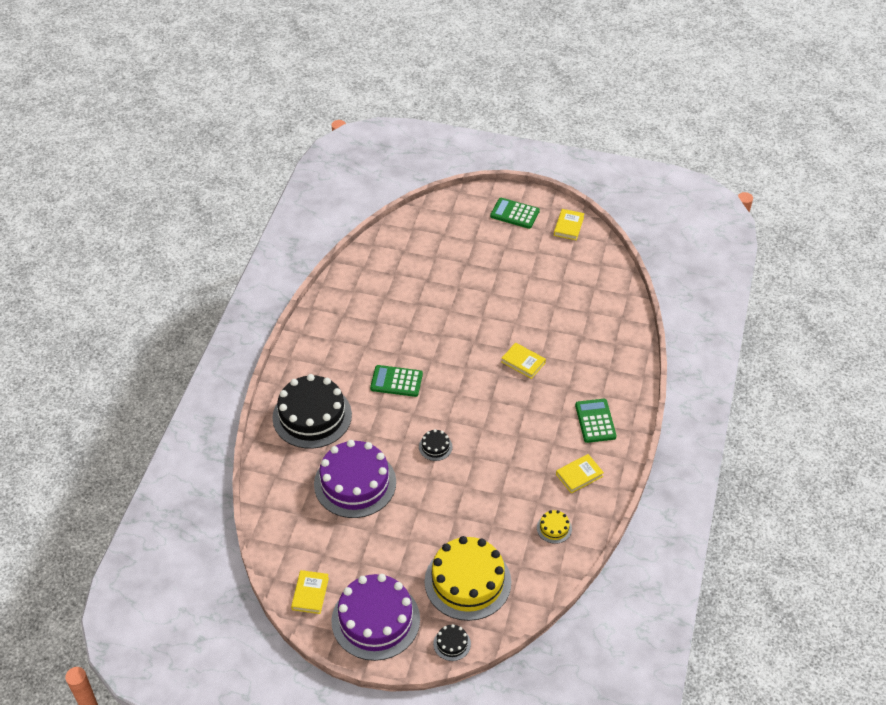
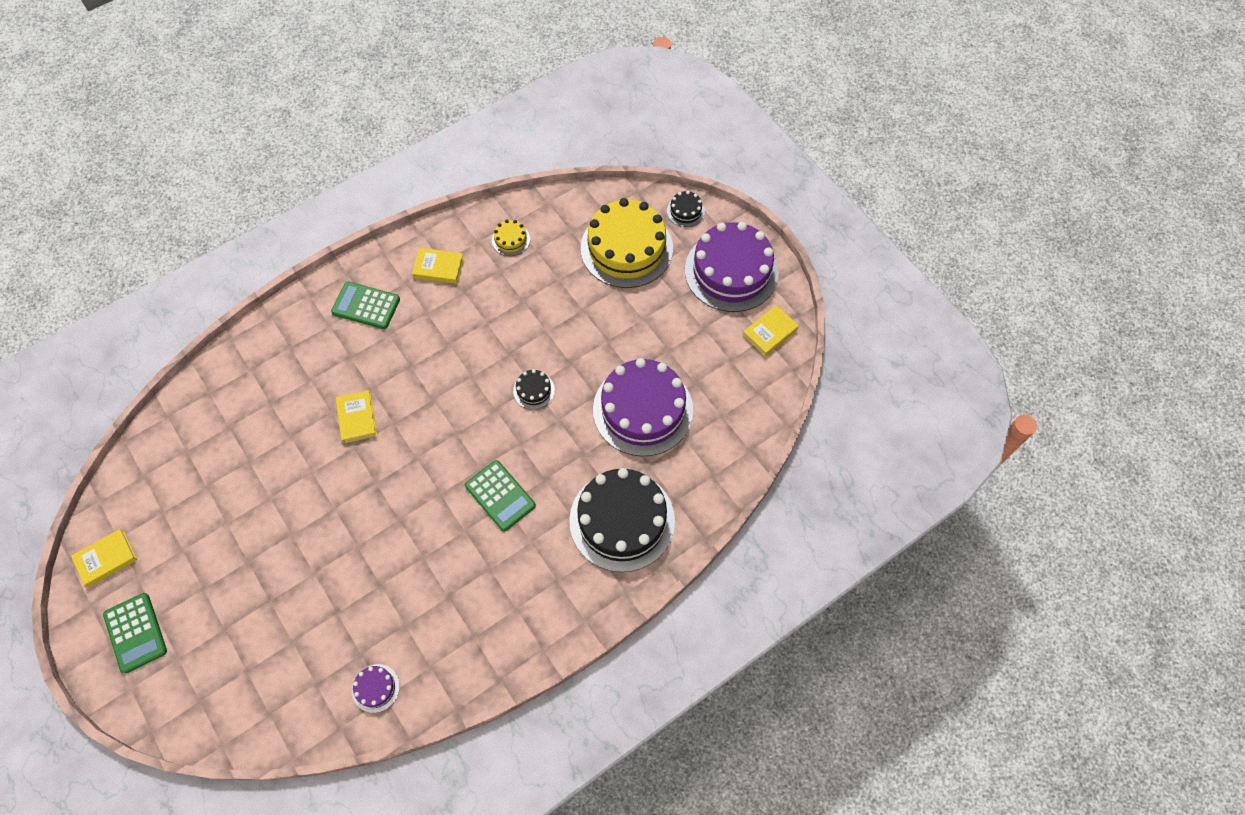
camera: 140 degrees left, 15 degrees up
green calculator [575,399,616,443] -> green calculator turned 75 degrees clockwise [331,281,400,329]
none -> purple cake [352,664,400,713]

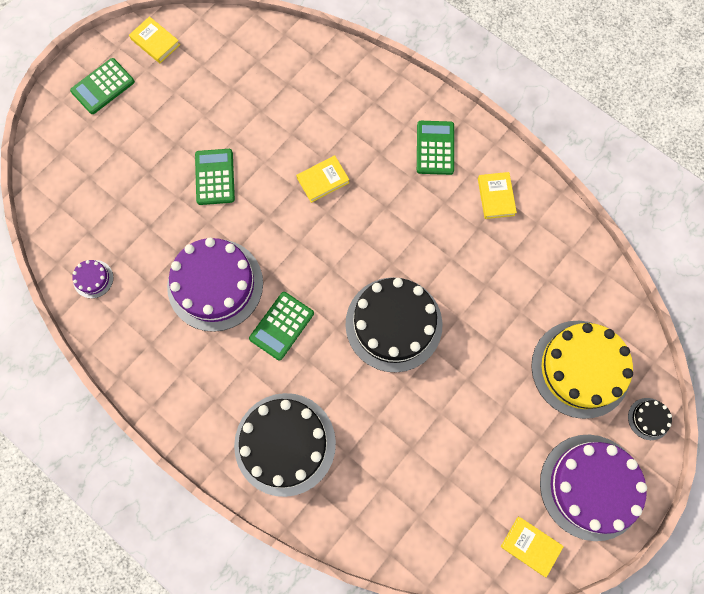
camera: 75 degrees right, 10 degrees up
yellow cake [492,220,530,256] -> none
black cake [513,369,555,410] -> black cake [345,277,442,373], size x2.39
purple cake [593,358,693,456] -> purple cake moved to [167,238,263,332]
none -> green calculator [195,149,235,205]

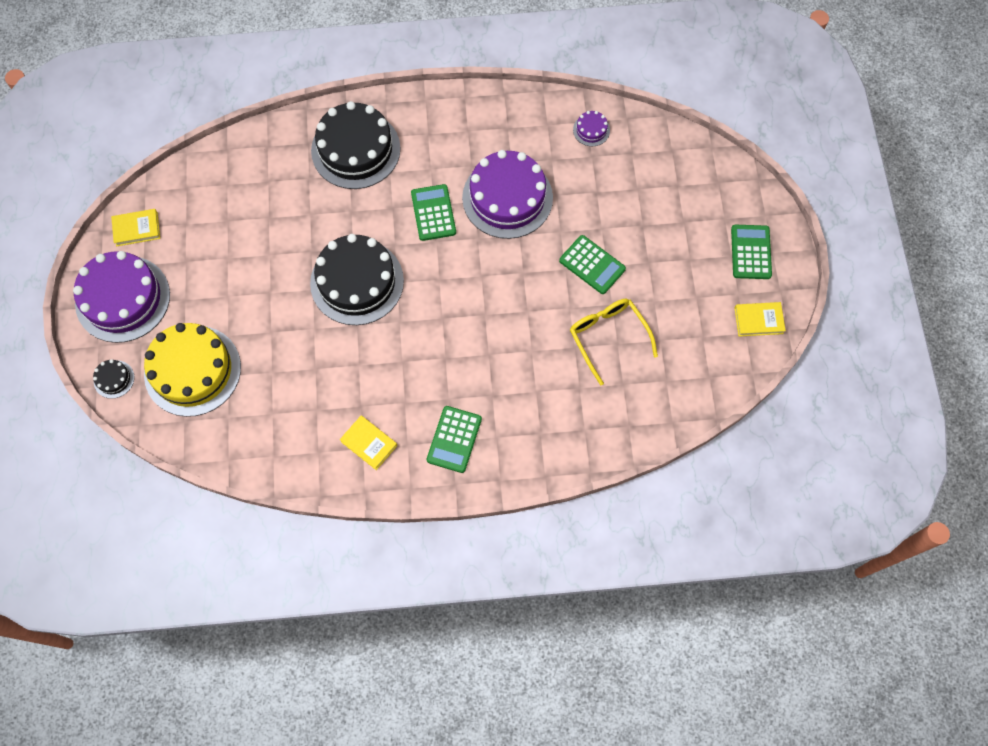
camera: 135 degrees right, 5 degrees down
yellow book [296,156,350,203] -> none
green calculator [417,121,454,175] -> green calculator turned 60 degrees clockwise [427,406,482,473]
none -> yellow glasses [570,299,658,386]

